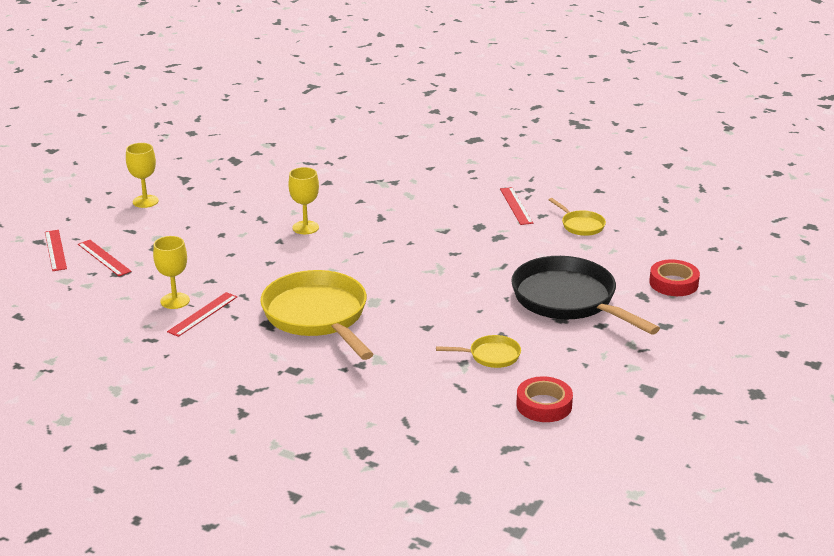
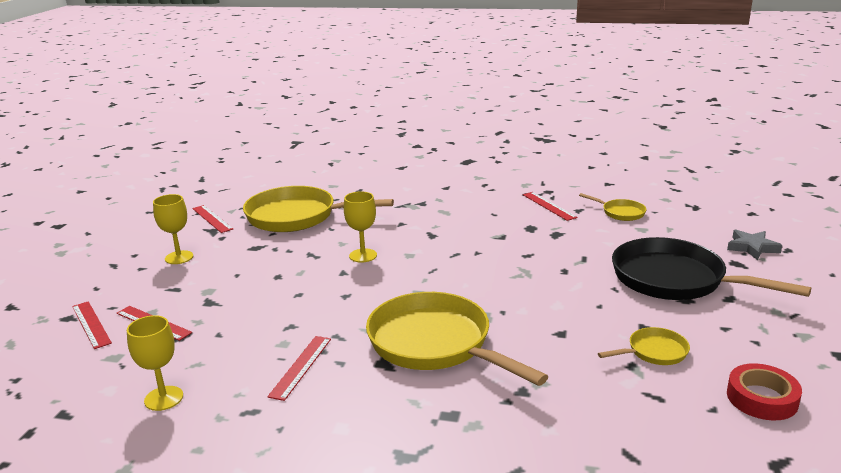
camera: 15 degrees left, 5 degrees down
yellow goblet [153,236,190,309] -> yellow goblet moved to [127,315,183,411]
red tape [649,259,700,296] -> grey star [727,230,782,260]
none -> red ruler [192,205,233,233]
none -> yellow pan [243,186,394,232]

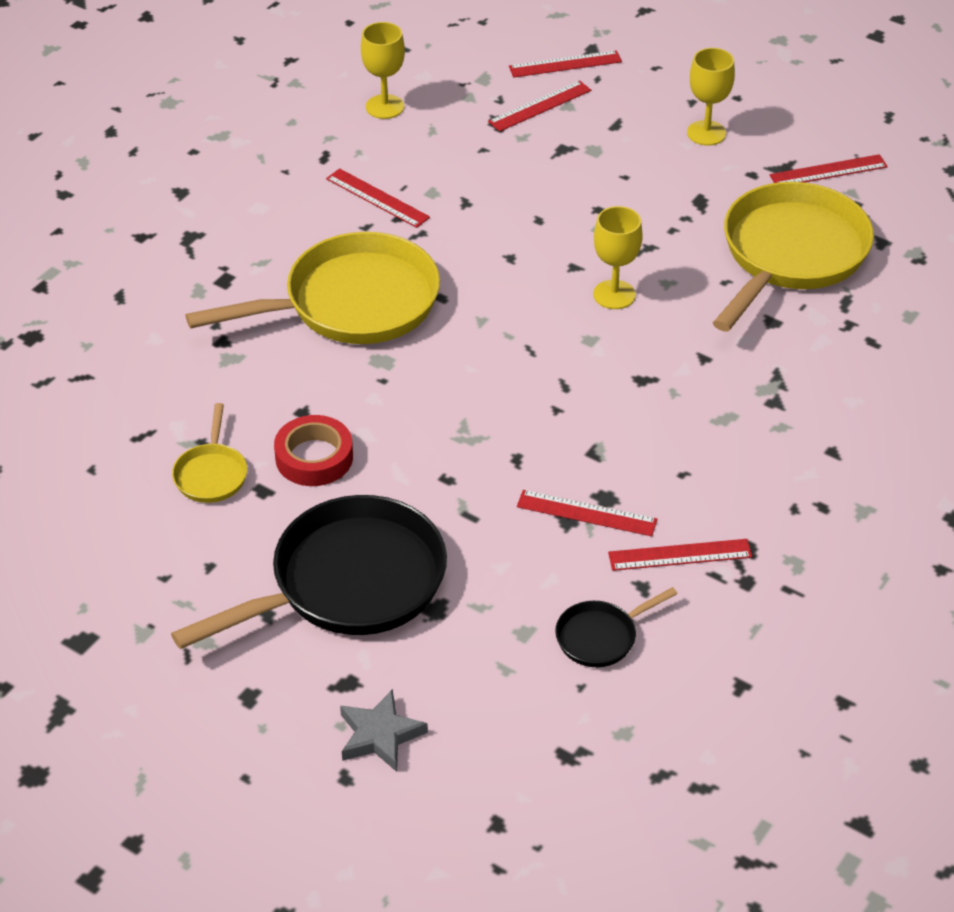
camera: 110 degrees right, 20 degrees up
yellow pan [579,193,646,221] -> black pan [555,587,677,667]
red tape [727,363,802,420] -> red tape moved to [274,415,353,486]
none -> red ruler [517,490,658,536]

